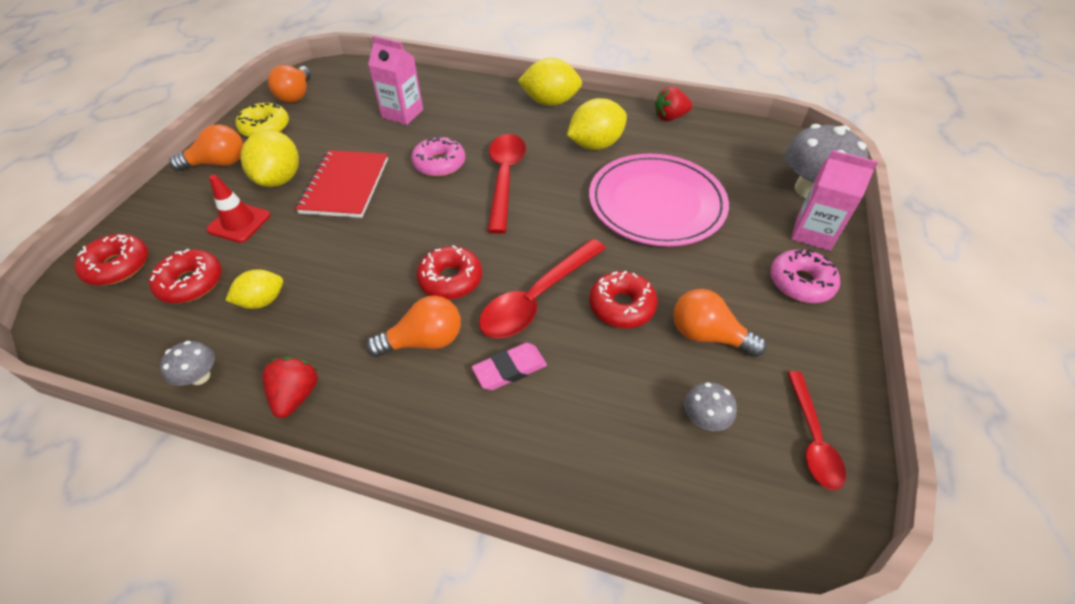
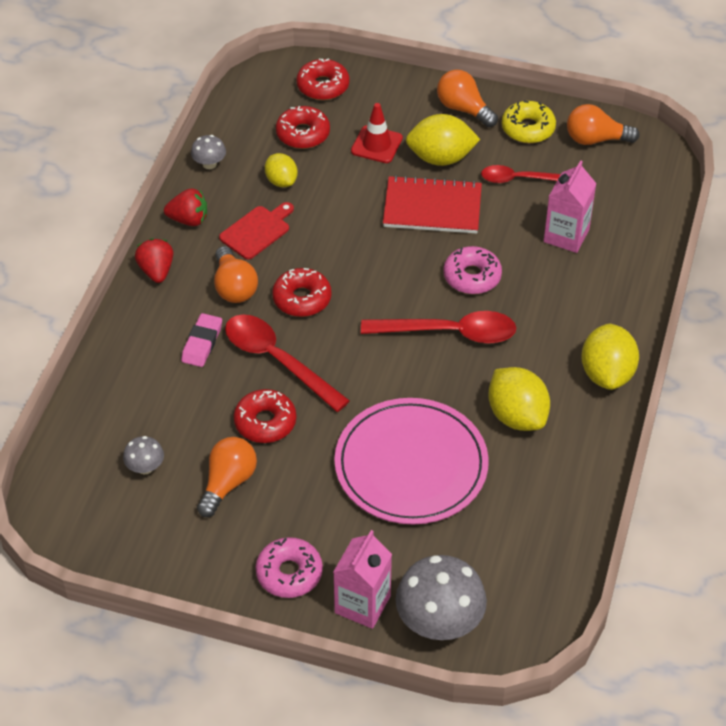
camera: 90 degrees right, 0 degrees up
orange light bulb [170,125,243,171] -> orange light bulb turned 150 degrees clockwise [437,70,498,127]
pink eraser [472,343,547,390] -> pink eraser turned 45 degrees clockwise [181,313,222,367]
red strawberry [655,86,693,121] -> red strawberry moved to [135,238,174,283]
red spoon [787,371,846,490] -> red spoon moved to [481,165,561,183]
none -> red cutting board [219,202,294,259]

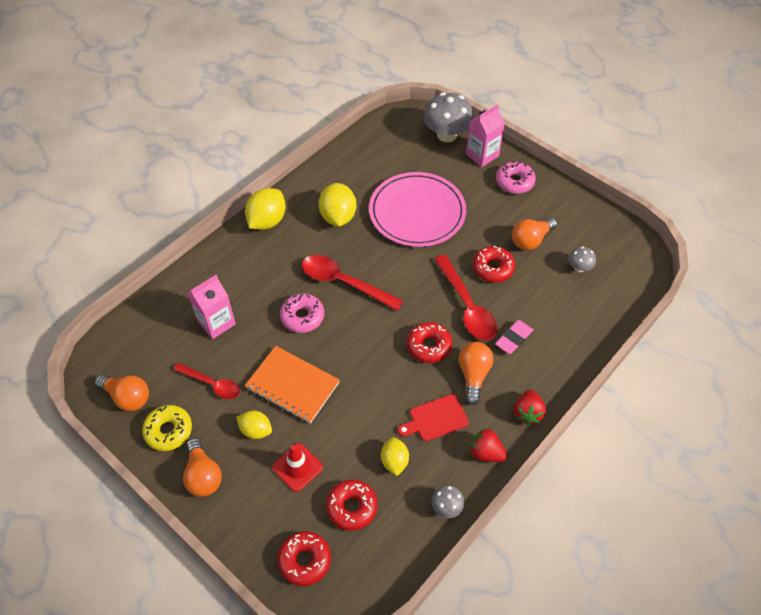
camera: 155 degrees left, 5 degrees up
red notebook [383,175,482,234] -> orange notebook [245,346,340,423]
yellow lemon [406,114,480,166] -> yellow lemon [236,411,272,439], size x0.61

